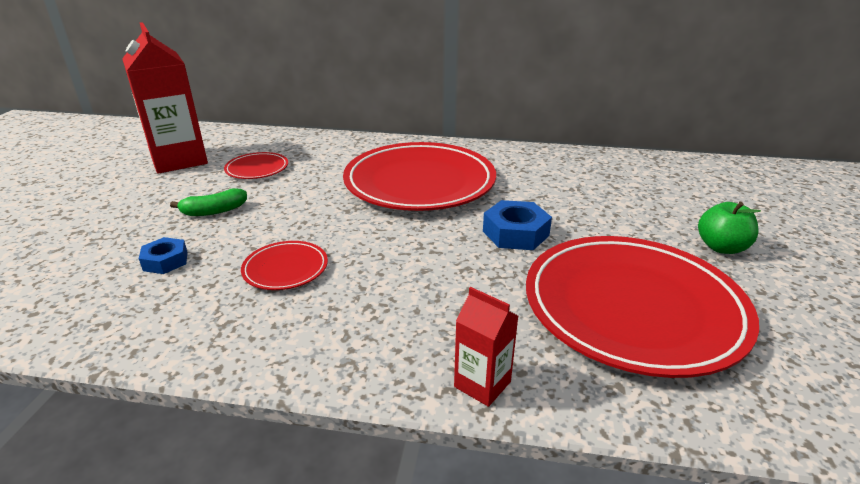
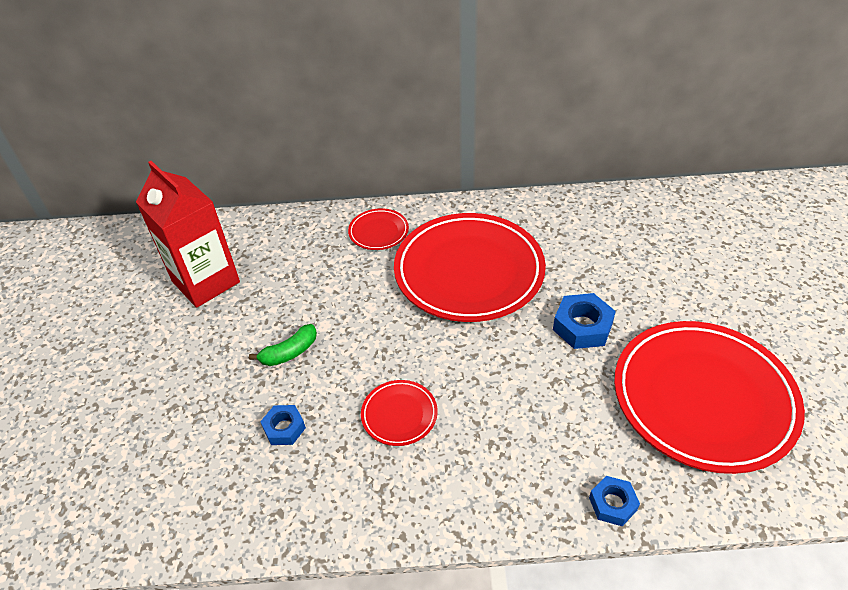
camera: 10 degrees left, 15 degrees up
red plate [224,152,288,179] -> red plate moved to [348,208,409,250]
red carton [454,287,518,407] -> blue nut [589,476,640,526]
green apple [698,202,761,254] -> none

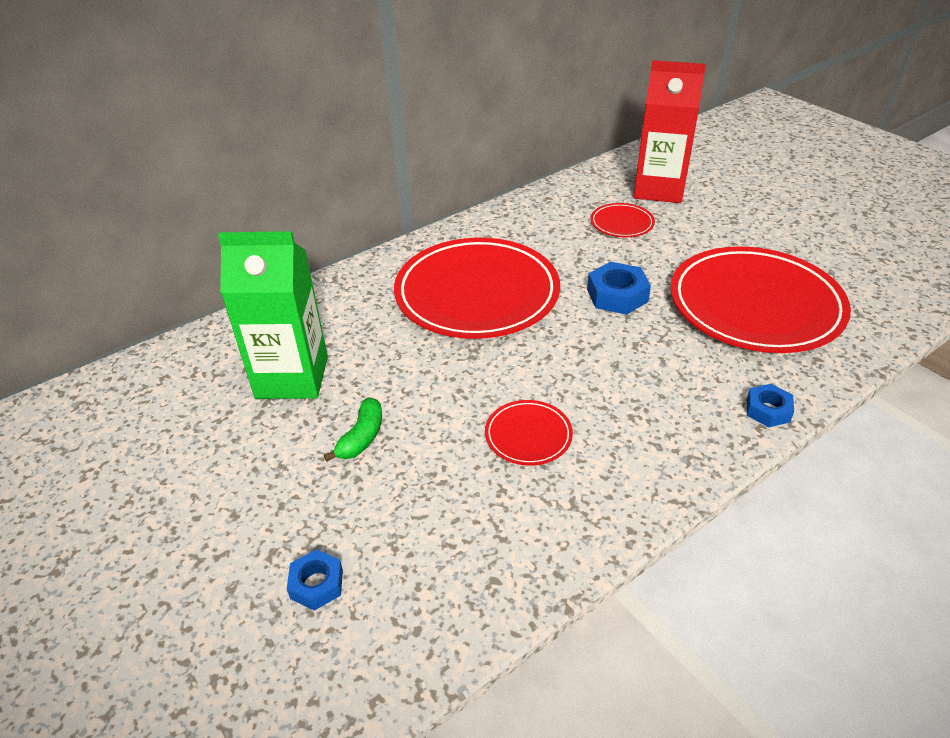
camera: 35 degrees left, 5 degrees down
red carton [136,161,240,308] -> red carton moved to [634,60,706,203]
blue nut [260,405,306,445] -> blue nut moved to [287,549,343,611]
red plate [348,208,409,250] -> red plate moved to [591,203,655,237]
none -> green carton [218,231,328,399]

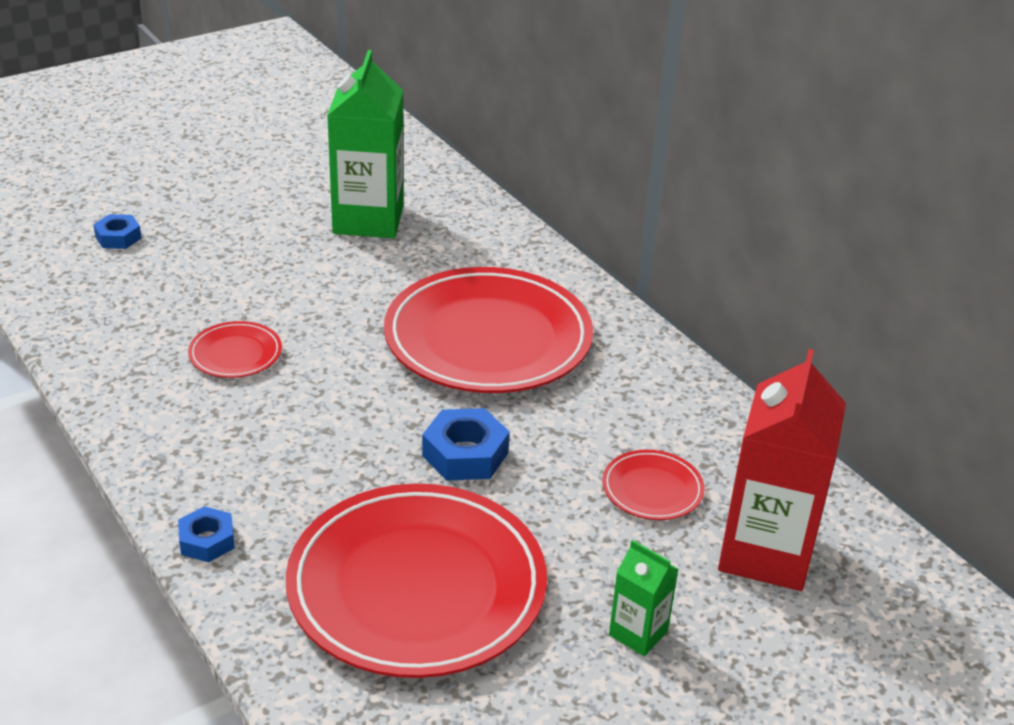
camera: 90 degrees right, 5 degrees down
green banana [324,397,382,462] -> none
none -> green carton [609,540,679,656]

